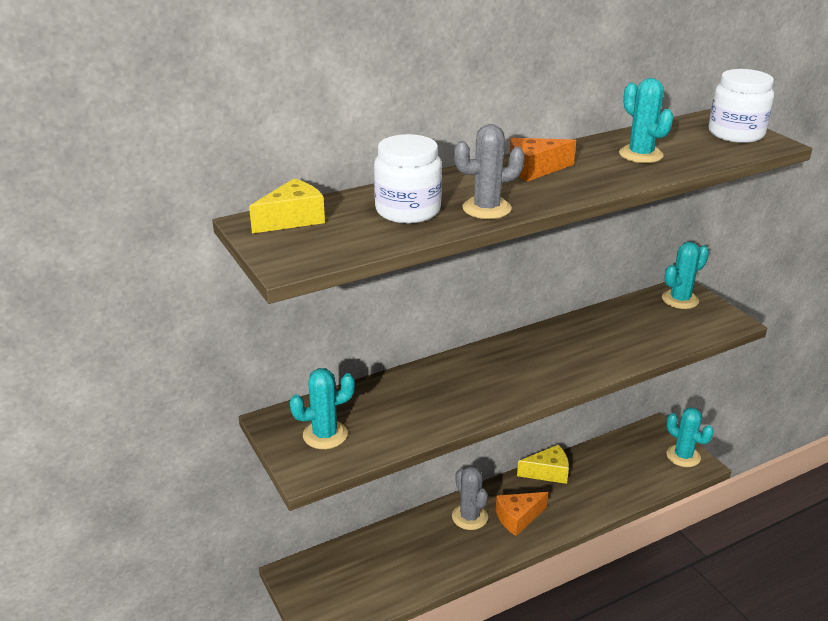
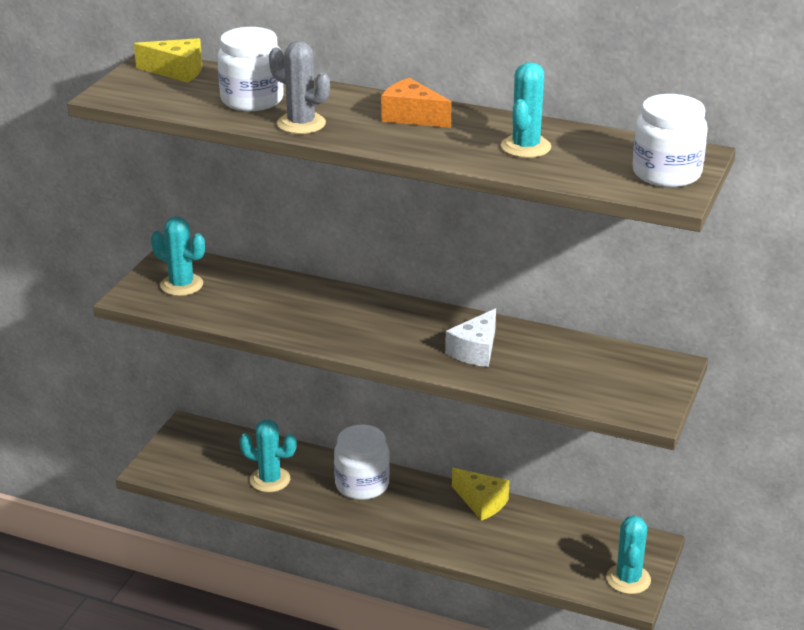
camera: 50 degrees right, 0 degrees up
grey cactus [452,466,488,530] -> white jar [334,425,390,500]
orange cheese [496,492,548,536] -> none
turquoise cactus [662,241,709,309] -> turquoise cactus moved to [239,419,297,492]
none -> white cheese [445,308,496,367]

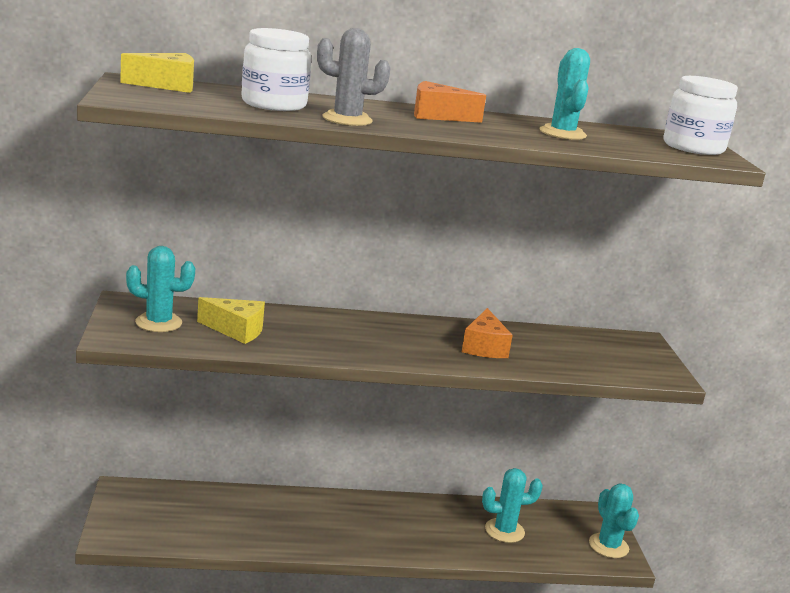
camera: 30 degrees left, 10 degrees down
turquoise cactus [239,419,297,492] -> turquoise cactus moved to [482,468,543,543]
white jar [334,425,390,500] -> none
white cheese [445,308,496,367] -> orange cheese [462,308,513,358]
yellow cheese [452,468,510,521] -> yellow cheese moved to [197,297,265,344]

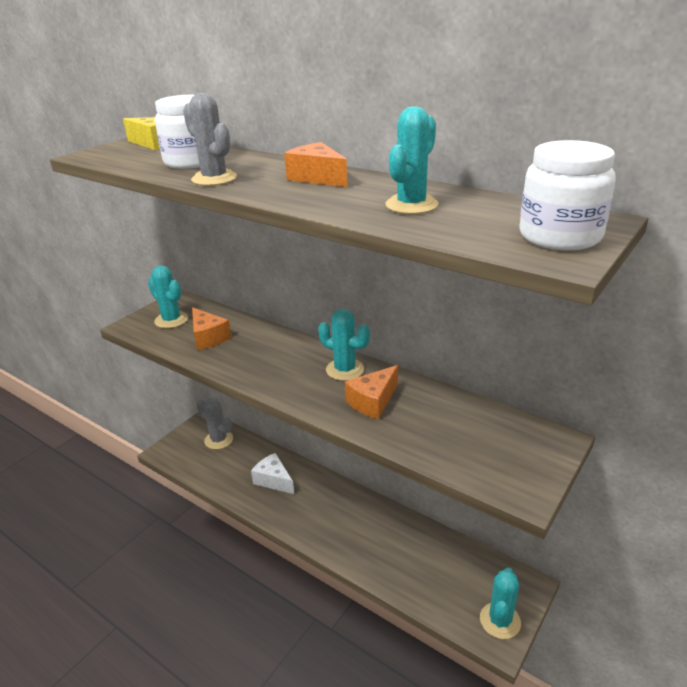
camera: 45 degrees right, 10 degrees up
yellow cheese [197,297,265,344] -> orange cheese [192,307,232,350]
turquoise cactus [482,468,543,543] -> turquoise cactus moved to [318,309,370,381]
none -> grey cactus [196,398,233,449]
none -> white cheese [251,453,294,494]

